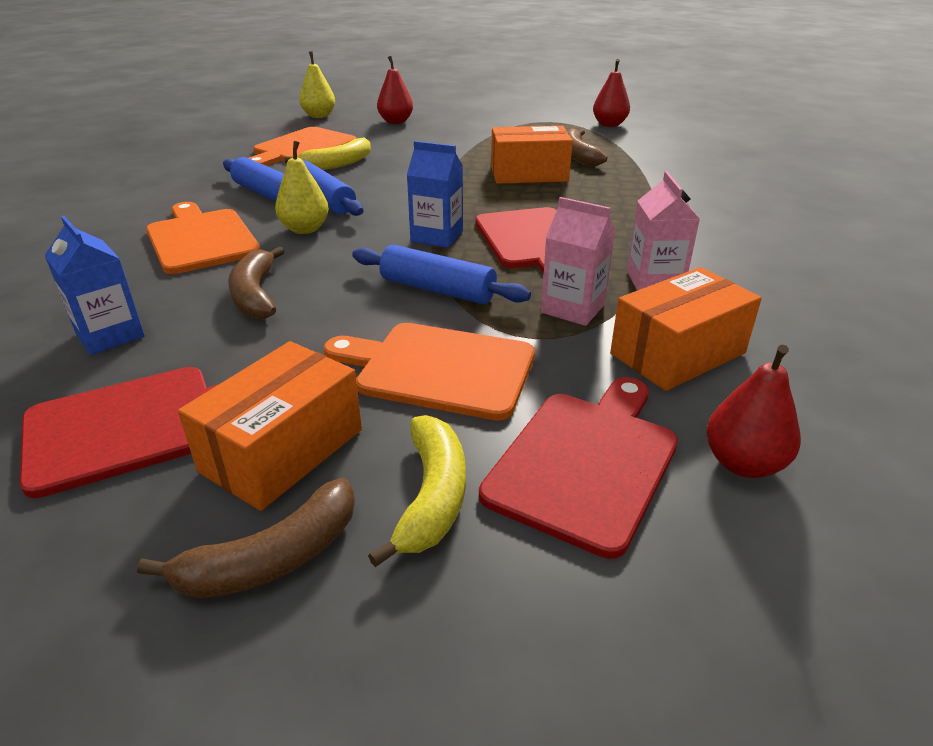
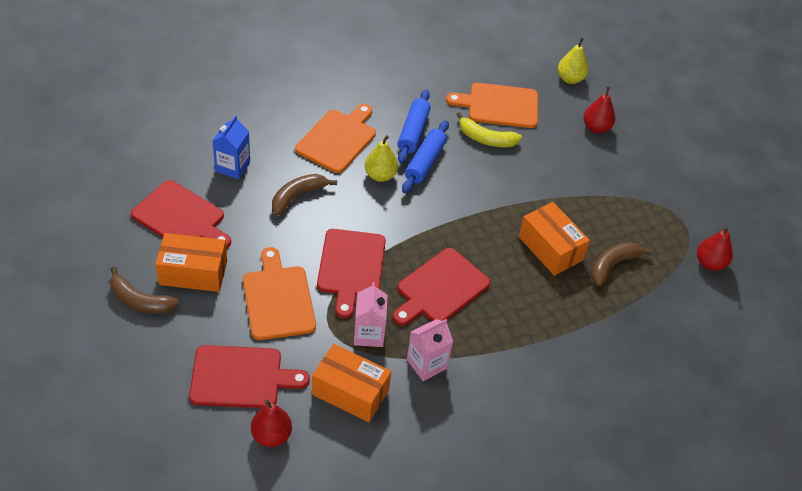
camera: 55 degrees right, 15 degrees up
blue rolling pin [352,245,531,304] -> red cutting board [317,229,386,318]
yellow banana [368,415,466,567] -> none
blue carton [407,141,463,248] -> none

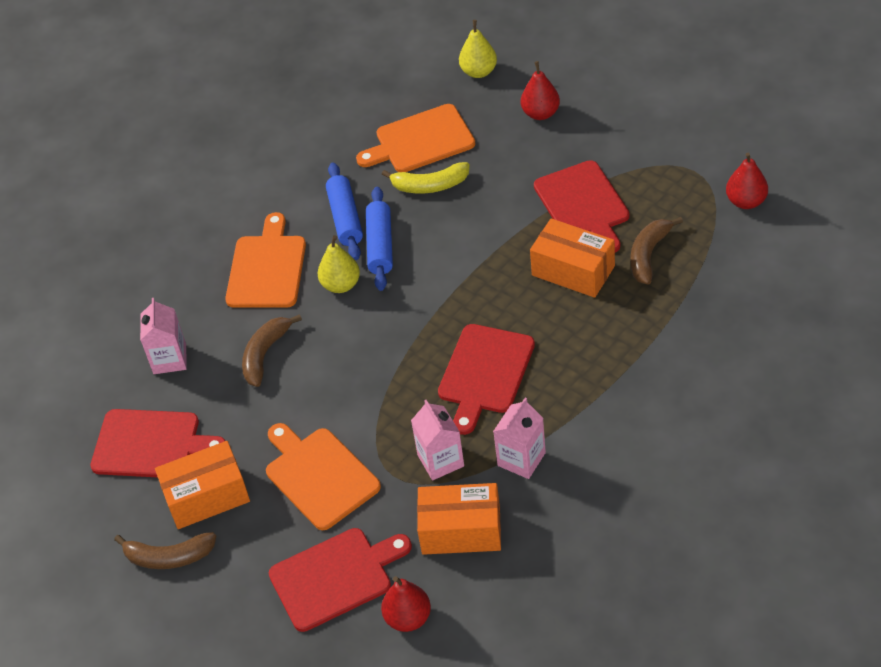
camera: 15 degrees left, 0 degrees up
blue carton [213,115,250,179] -> pink carton [140,298,187,374]
red cutting board [317,229,386,318] -> red cutting board moved to [534,160,630,253]

